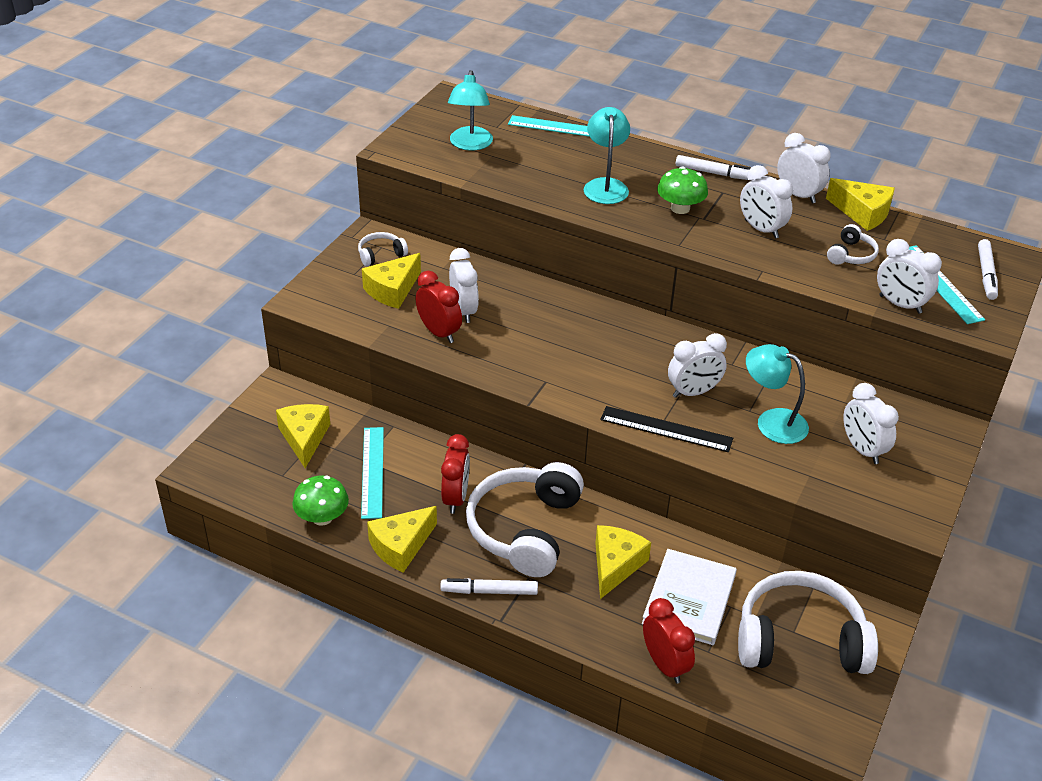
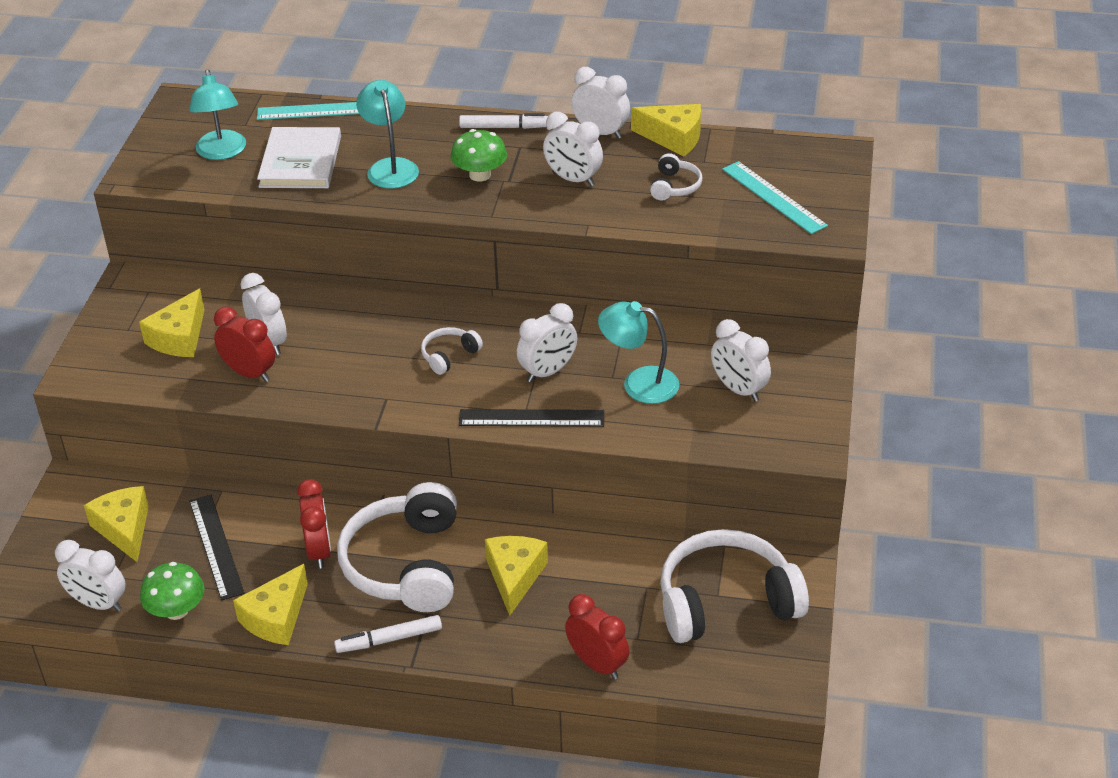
camera: 15 degrees left, 0 degrees up
white headphones [358,232,408,266] -> white headphones moved to [421,327,483,375]
turquoise ruler [361,427,384,519] -> black ruler [189,495,244,600]
white book [642,549,737,645] -> white book moved to [257,127,341,188]
white clock [877,239,942,314] -> white clock moved to [55,540,126,611]
white marker [978,239,998,300] -> none

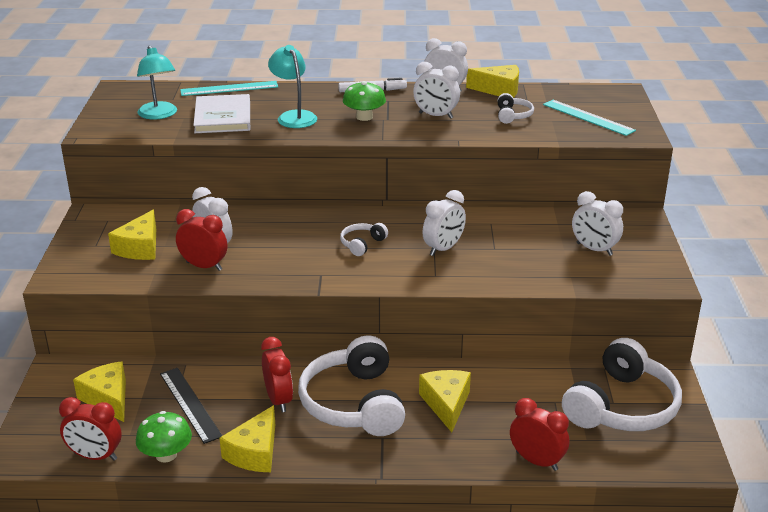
camera: 10 degrees left, 10 degrees down
white clock [55,540,126,611] -> red clock [59,397,122,461]
white marker [334,615,442,653] -> none
black ruler [459,409,604,427] -> none
turquoise lamp [598,301,679,404] -> none
white headphones [660,529,809,643] -> white headphones turned 150 degrees clockwise [562,338,682,431]

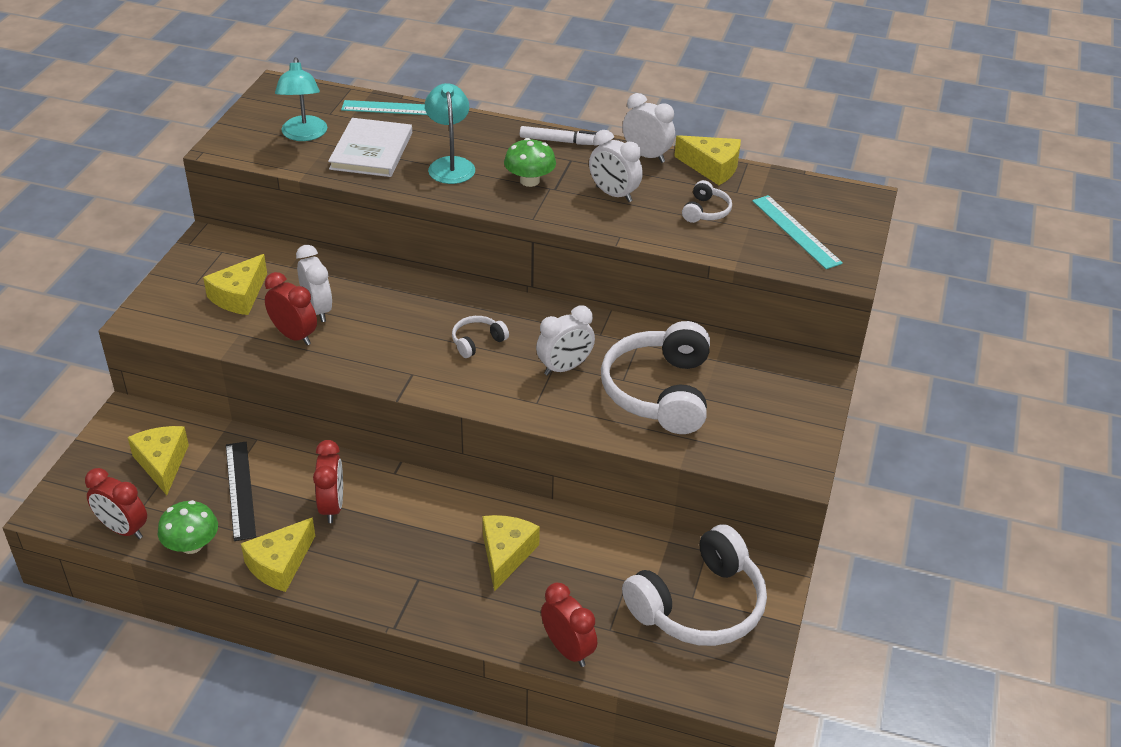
camera: 15 degrees right, 10 degrees up
white headphones [298,336,405,436] -> white headphones moved to [601,321,710,434]
white clock [572,191,623,256] -> none

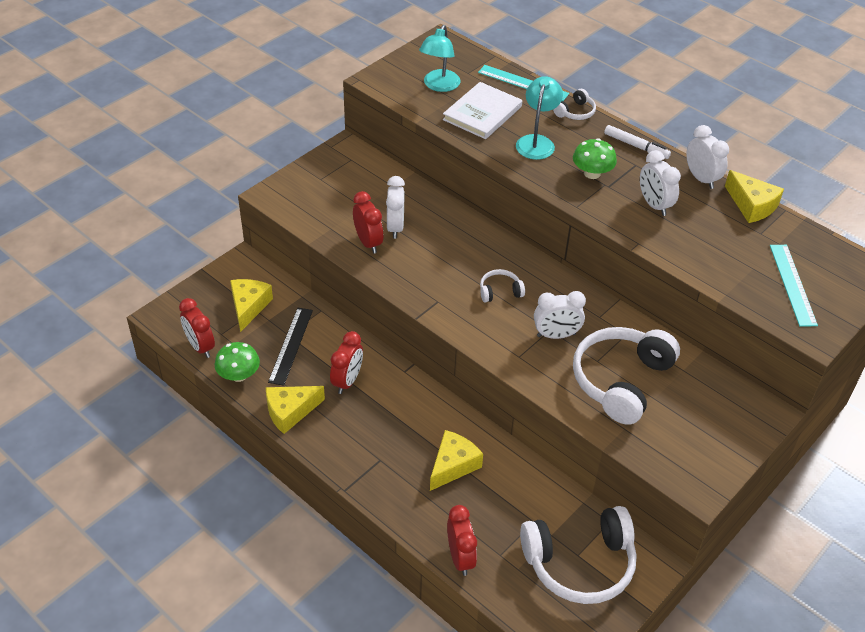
camera: 25 degrees right, 5 degrees up
yellow cheese [203,254,267,315] -> none
white headphones [682,180,732,223] -> white headphones moved to [553,89,596,120]

